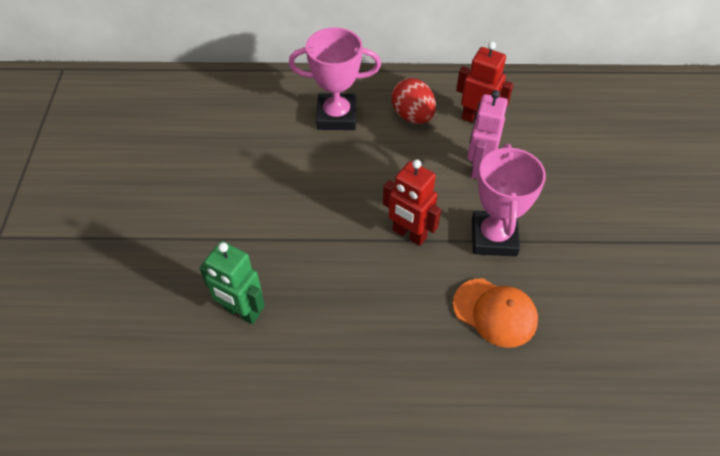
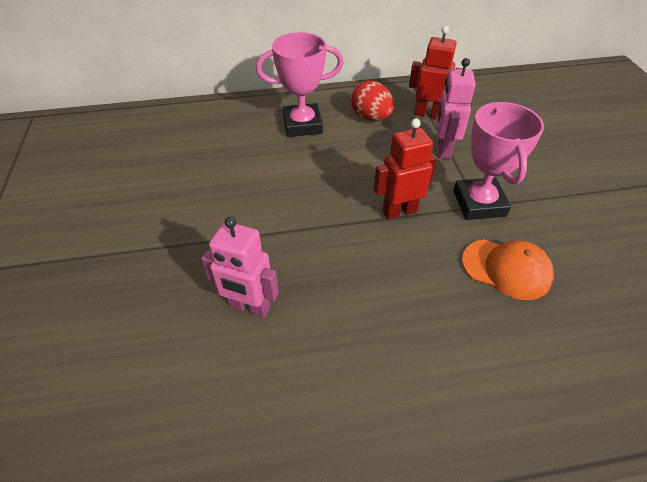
camera: 10 degrees left, 5 degrees down
green robot [200,241,265,324] -> pink robot [201,217,279,318]
red robot [383,160,441,246] -> red robot turned 135 degrees clockwise [374,118,437,220]

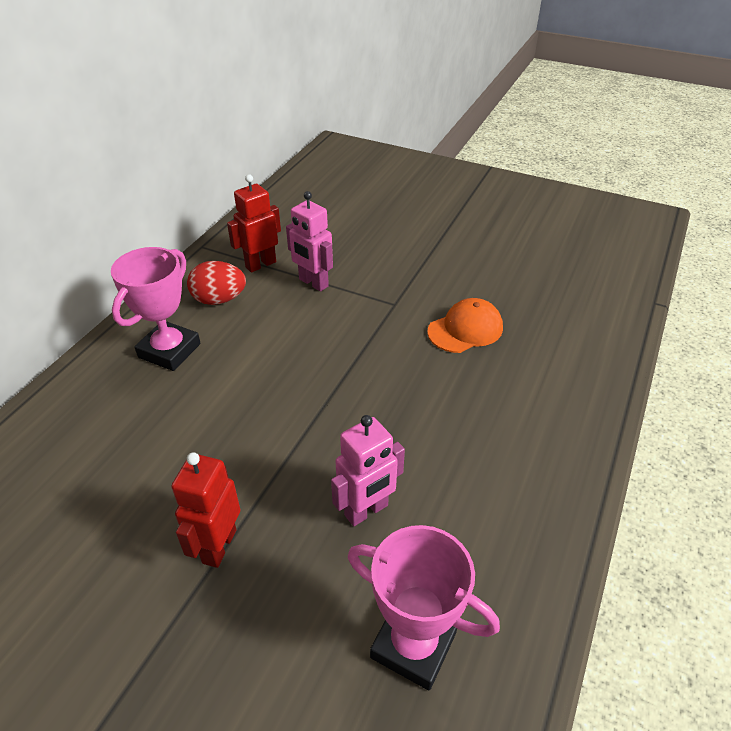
camera: 55 degrees left, 5 degrees down
red robot [374,118,437,220] -> red robot moved to [171,452,240,568]
pink trophy [453,102,544,220] -> pink trophy moved to [348,525,500,690]

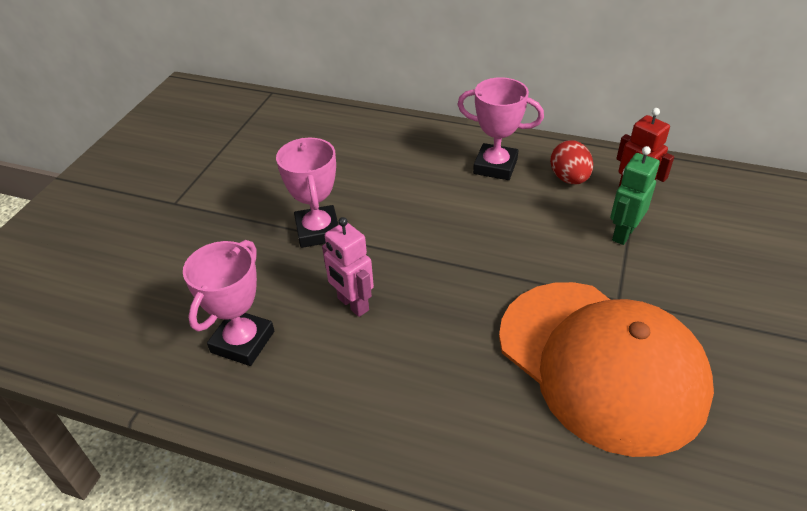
camera: 85 degrees right, 0 degrees up
red robot [171,452,240,568] -> pink trophy [276,138,338,248]
pink robot [286,191,333,292] -> green robot [610,146,660,245]
orange cap [427,298,503,353] -> orange cap [499,282,714,457], size x2.41

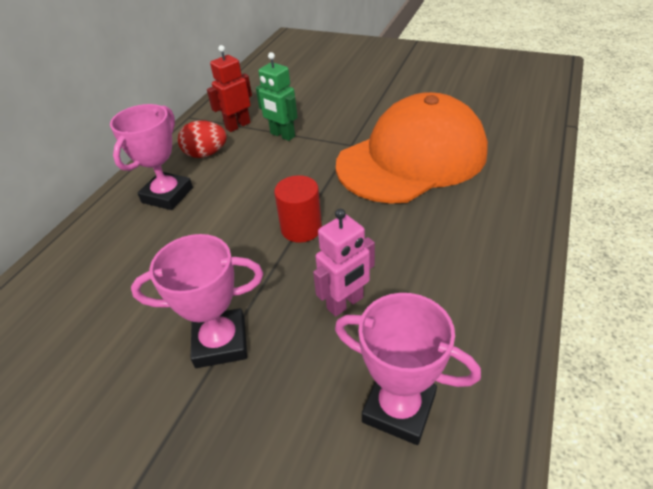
camera: 85 degrees left, 0 degrees up
none -> red cylinder [274,175,322,243]

